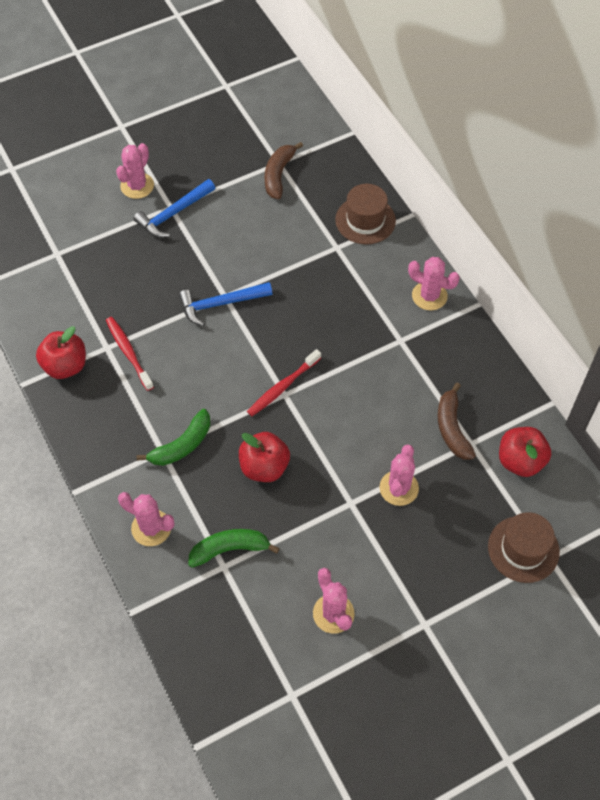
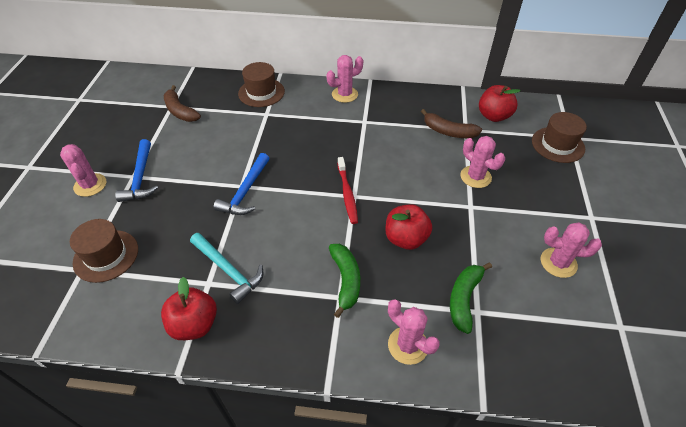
camera: 55 degrees left, 10 degrees down
red toothbrush [106,317,154,391] -> turquoise hammer [190,233,263,304]
pink cactus [118,492,174,546] -> pink cactus turned 75 degrees clockwise [388,299,440,365]
none -> brown hat [70,219,138,283]

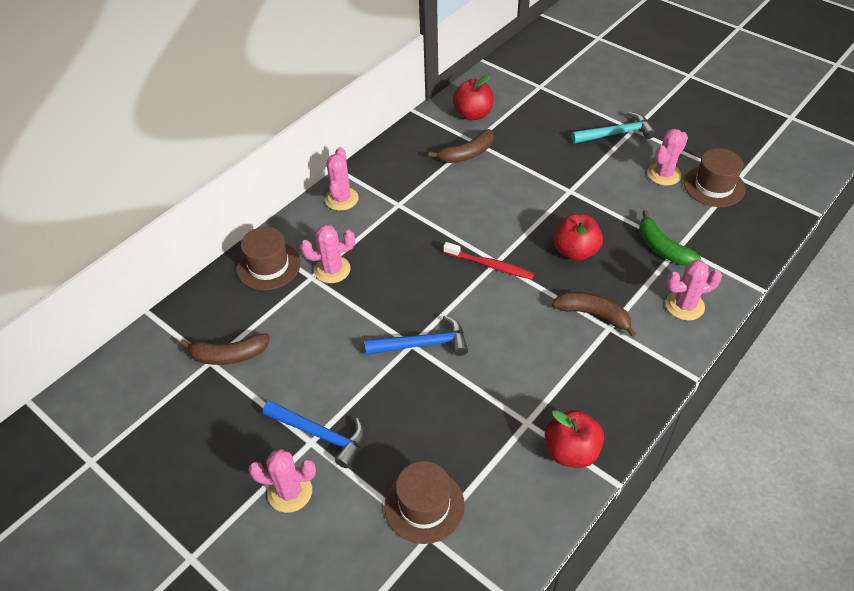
camera: 55 degrees left, 0 degrees up
turquoise hammer [190,233,263,304] -> turquoise hammer moved to [571,112,656,143]
blue hammer [214,153,270,215] -> blue hammer turned 60 degrees counterclockwise [364,315,468,356]
green banana [329,244,360,318] -> brown banana [552,292,637,338]
pink cactus [460,136,505,188] -> pink cactus moved to [300,224,355,283]
brown hat [532,112,587,163] -> brown hat moved to [684,148,746,207]

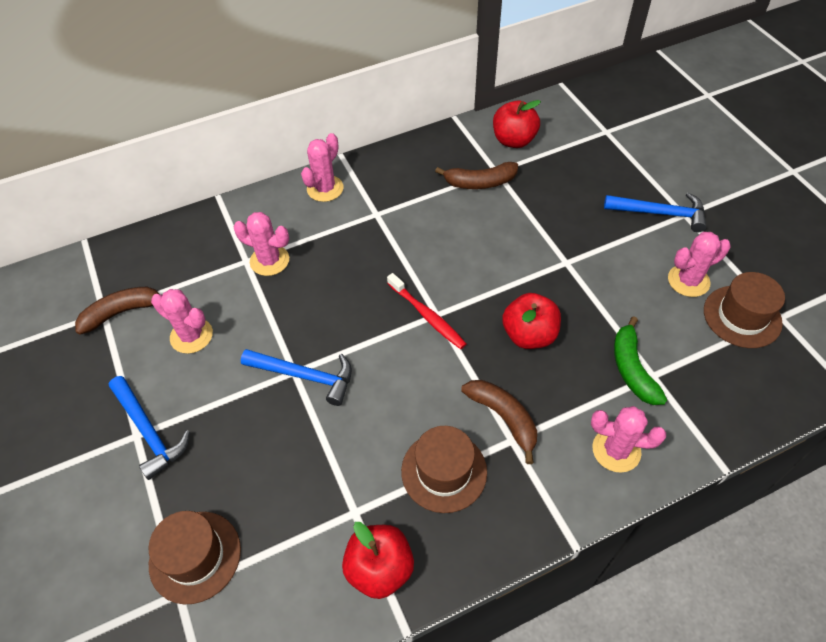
camera: 25 degrees right, 5 degrees up
brown banana [180,334,270,365] -> brown banana turned 135 degrees clockwise [75,287,159,335]
brown hat [236,227,301,290] -> brown hat moved to [401,426,487,513]
pink cactus [249,449,316,513] -> pink cactus moved to [151,289,213,354]
turquoise hammer [571,112,656,143] -> blue hammer [604,192,707,232]

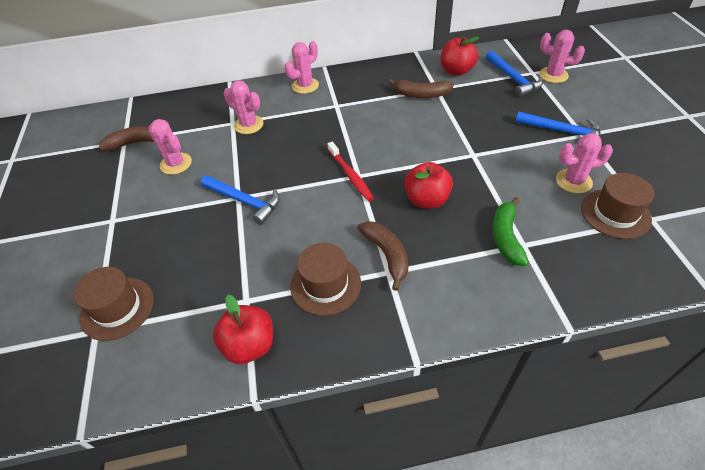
camera: 15 degrees right, 5 degrees down
blue hammer [109,376,190,480] -> blue hammer moved to [486,51,543,97]
pink cactus [591,406,666,473] -> pink cactus moved to [539,30,585,83]

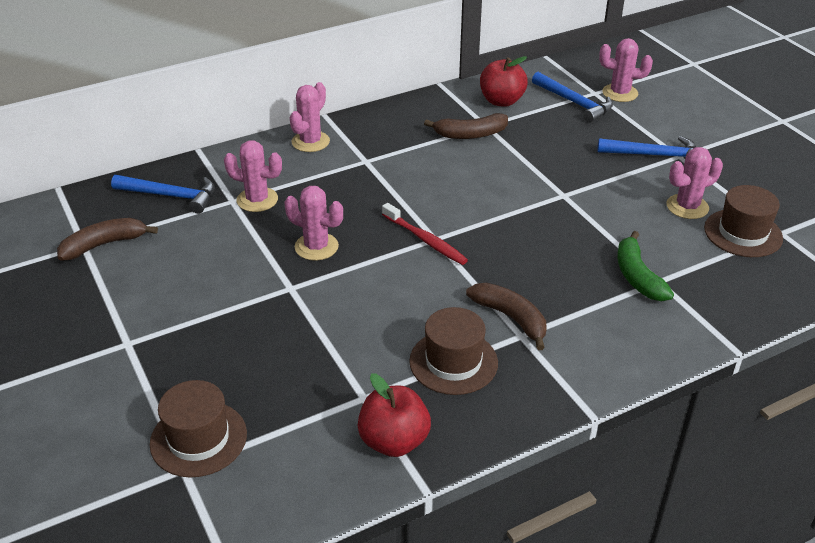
camera: 20 degrees left, 10 degrees down
pink cactus [148,119,192,175] -> pink cactus moved to [284,186,343,261]
blue hammer [201,175,280,225] -> blue hammer moved to [111,175,214,214]
red apple [404,162,453,209] -> none

